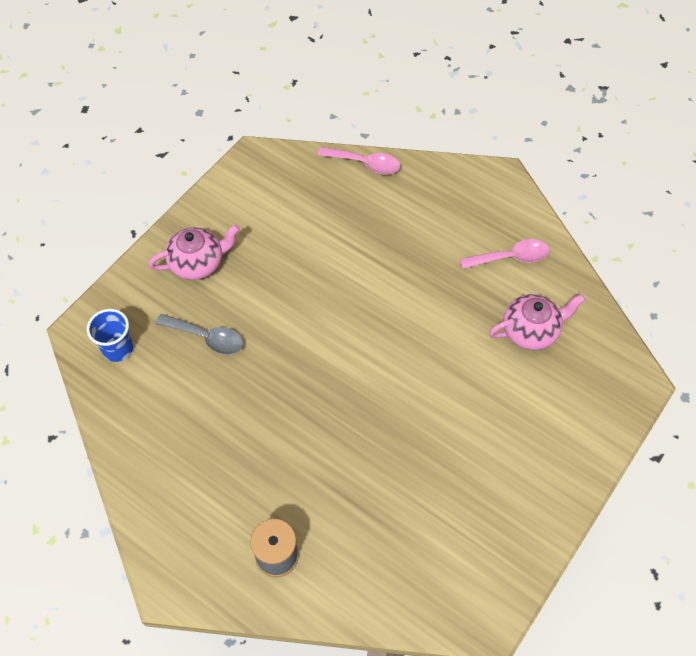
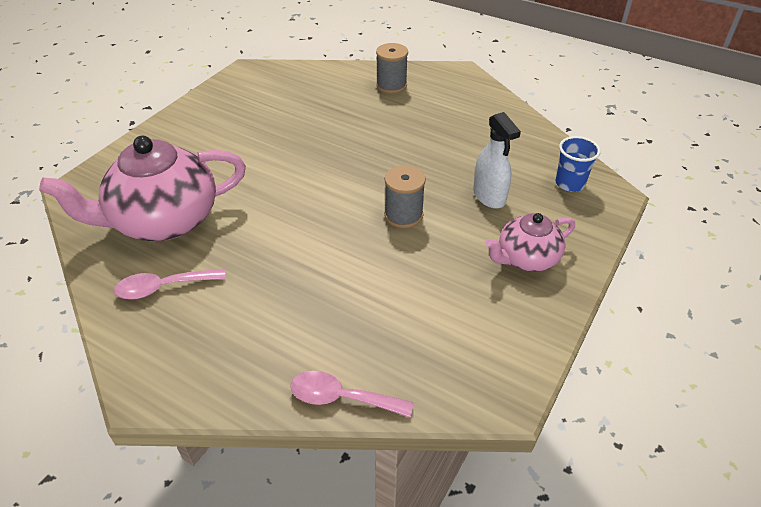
camera: 175 degrees right, 15 degrees down
grey spoon [156,314,244,354] -> white spray bottle [473,112,521,209]
pink teapot [489,294,585,350] -> pink teapot [39,136,246,241], size x1.80
none -> grey spool [384,165,426,228]

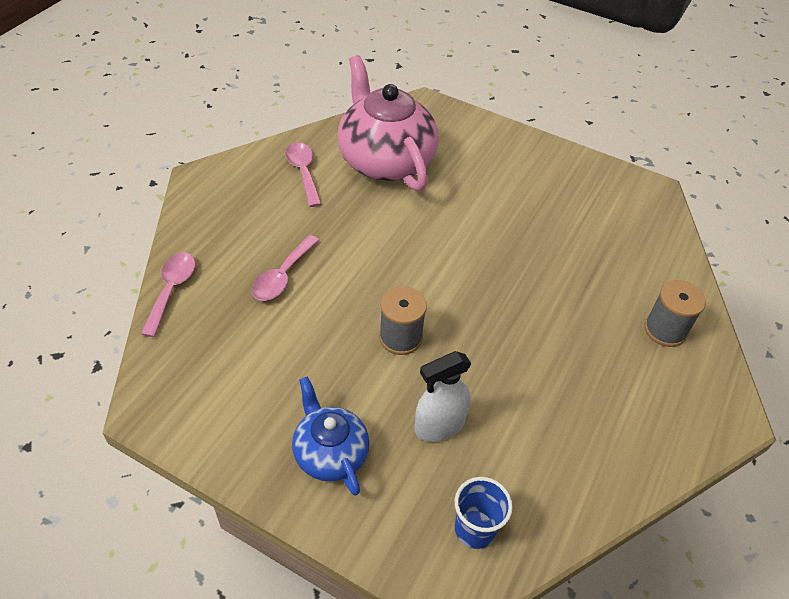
camera: 85 degrees right, 5 degrees up
pink teapot [485,213,575,272] -> blue teapot [292,376,369,496]
none -> pink spoon [252,235,320,301]

